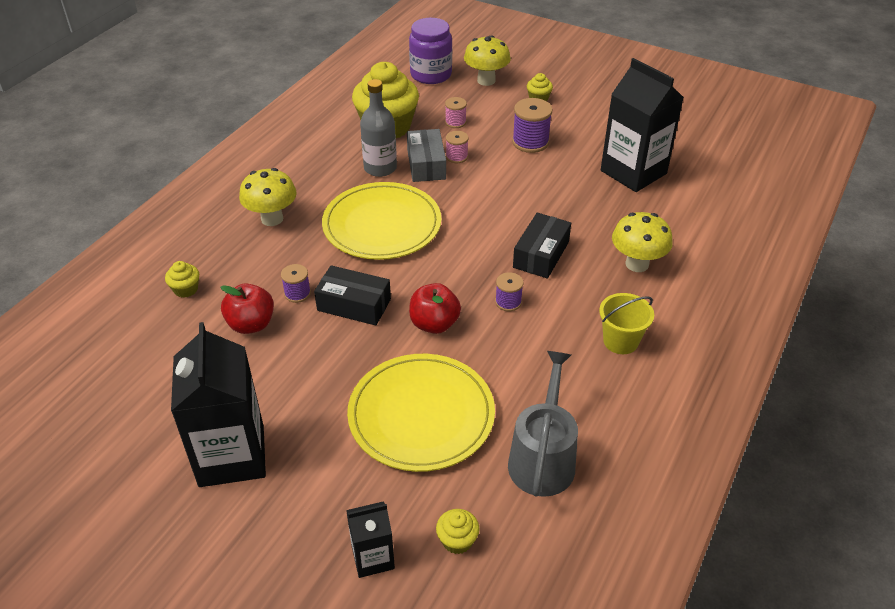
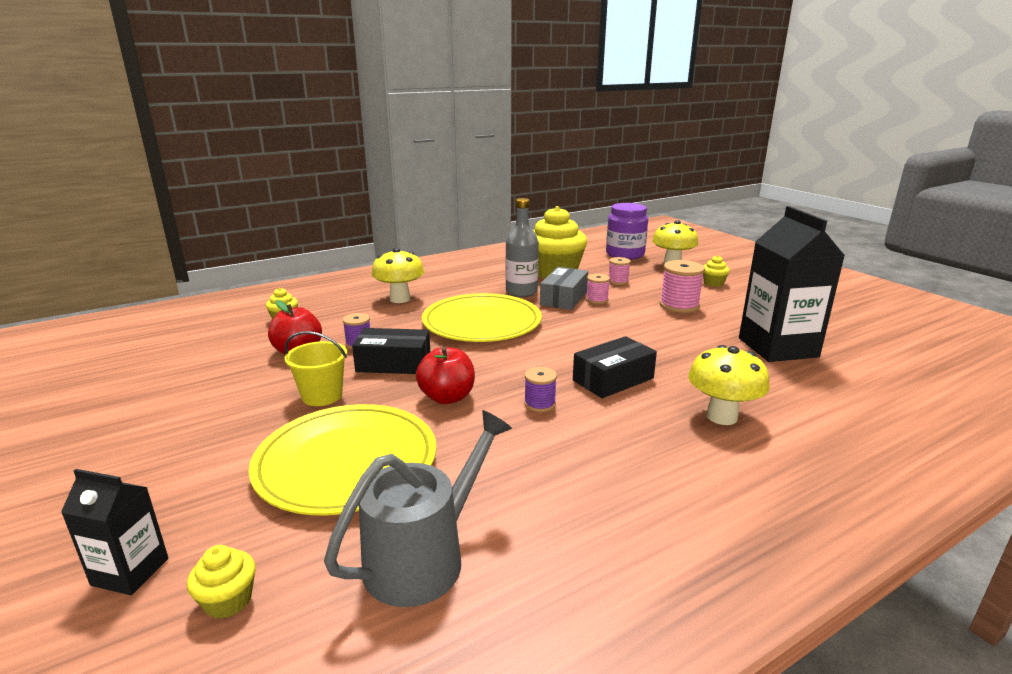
camera: 30 degrees right, 20 degrees down
black carton [171,322,266,487] -> none
black box [314,265,391,326] -> black box turned 45 degrees counterclockwise [352,328,430,374]
purple spool [512,98,552,153] -> pink spool [660,260,705,313]
yellow bucket [599,293,654,354] -> yellow bucket moved to [285,331,347,406]

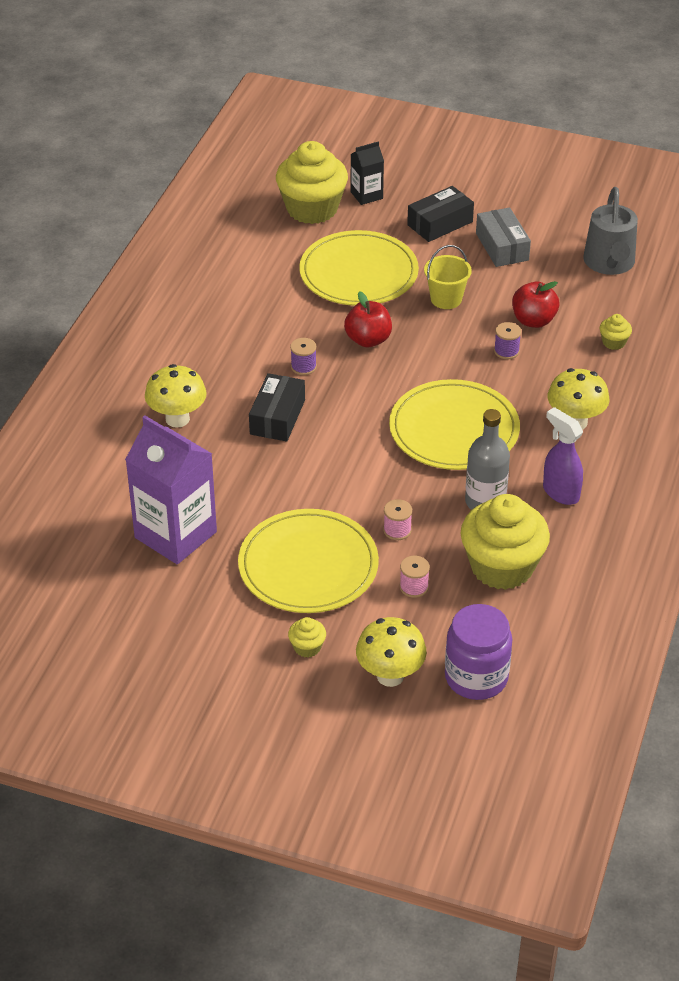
camera: 140 degrees right, 20 degrees up
yellow cupcake [187,545,256,619] -> yellow cupcake [276,141,348,224], size x2.41
grey watering can [324,410,512,607] -> grey watering can moved to [583,187,638,275]
black box [352,328,430,374] -> black box moved to [407,186,474,242]
grey box [540,267,588,310] -> grey box moved to [476,207,531,267]
pink spool [660,260,705,313] -> yellow plate [238,509,379,613]
black carton [739,206,845,362] -> purple carton [125,416,217,564]
none -> purple spray bottle [543,407,583,505]

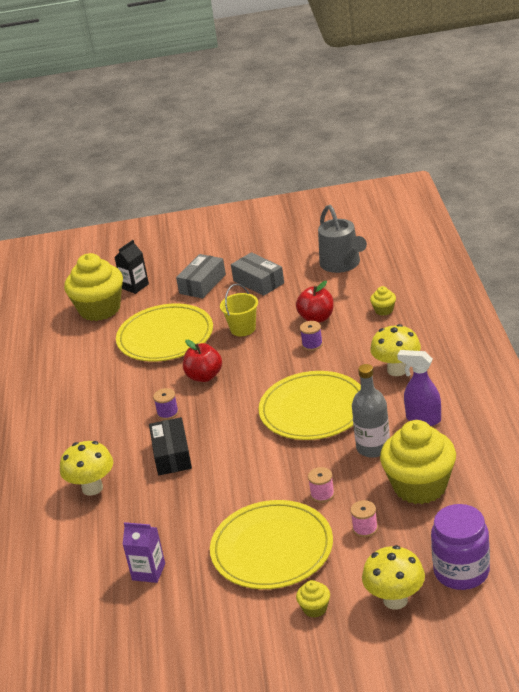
camera: 20 degrees left, 10 degrees down
purple carton [125,416,217,564] -> purple carton [122,522,165,583], size x0.51
black box [407,186,474,242] -> grey box [176,254,226,299]

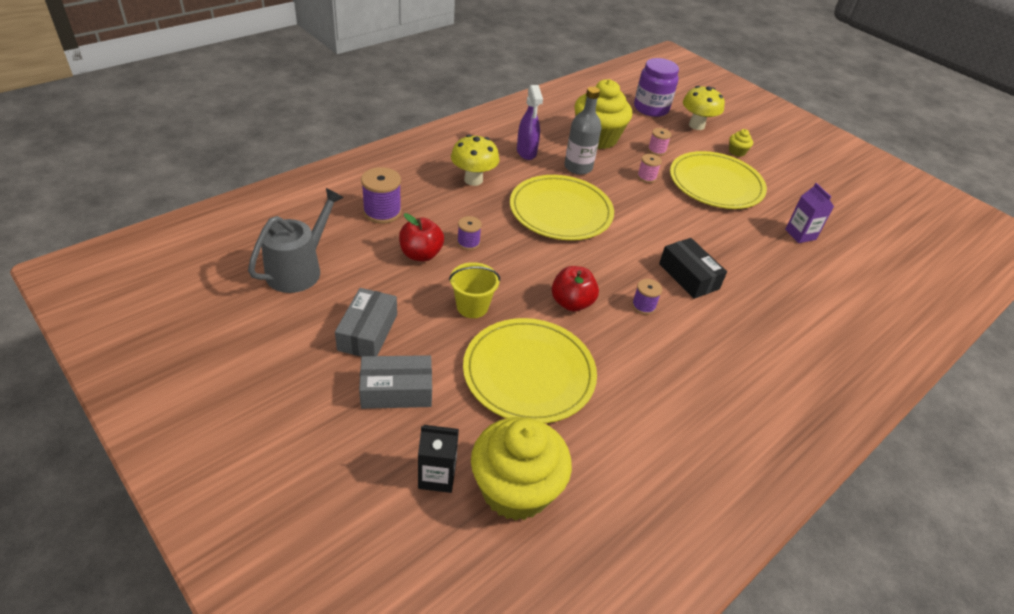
camera: 135 degrees left, 10 degrees up
yellow mushroom [60,441,113,496] -> none
black box [149,417,192,475] -> black box turned 75 degrees counterclockwise [659,238,727,299]
yellow cupcake [370,286,396,315] -> purple spool [361,167,402,224]

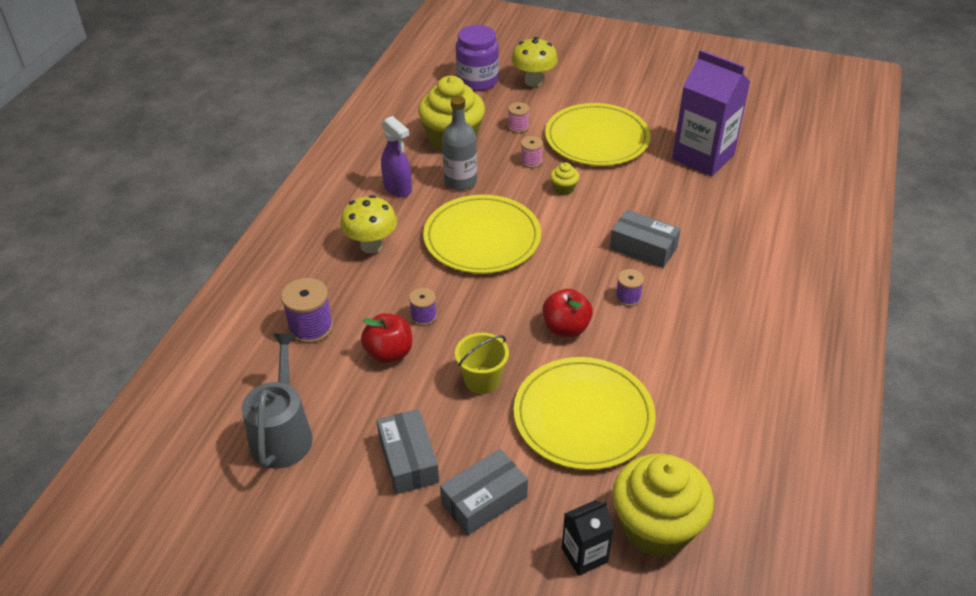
camera: 25 degrees left, 0 degrees up
black box [659,238,727,299] -> grey box [610,210,681,268]
yellow cupcake [729,129,753,157] -> yellow cupcake moved to [550,162,579,195]
purple carton [785,183,834,243] -> purple carton [672,50,750,176], size x1.96

